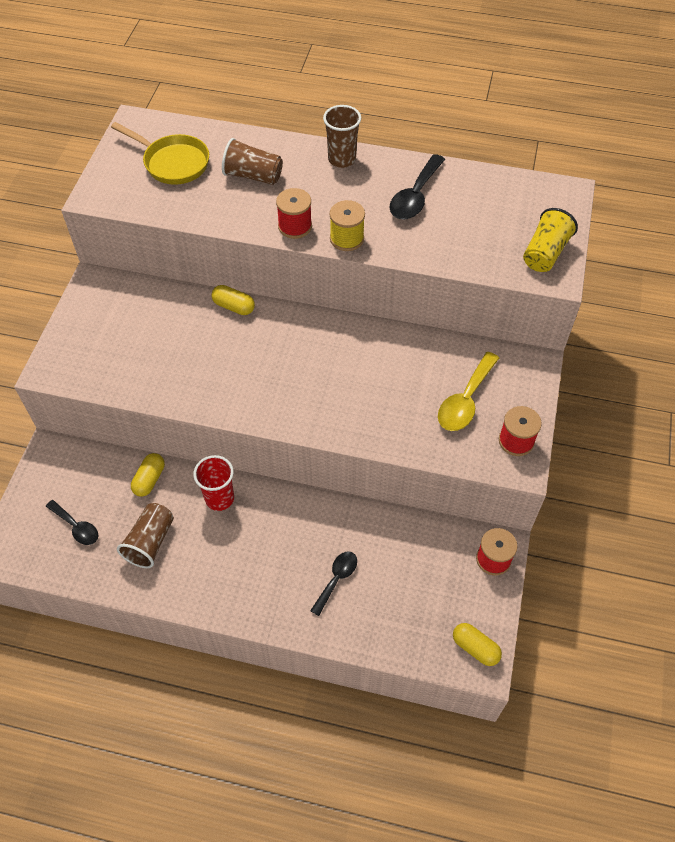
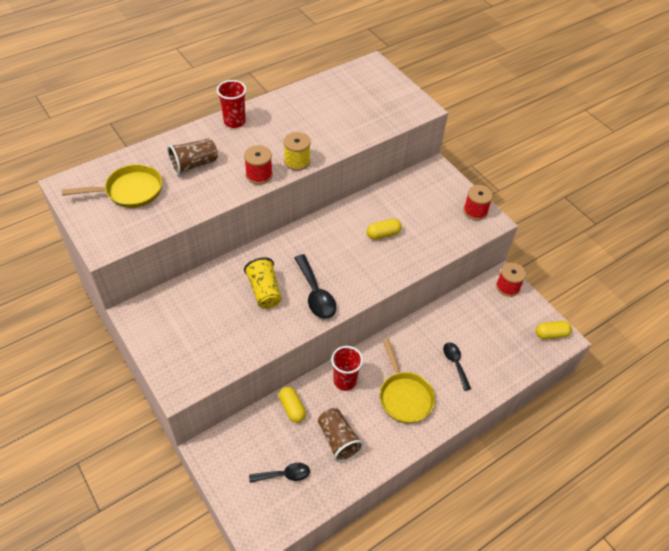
camera: 50 degrees left, 5 degrees down
yellow capsule [211,285,255,315] -> yellow capsule moved to [367,219,402,240]
brown cup [323,105,361,168] -> red cup [217,80,246,128]
black spoon [390,154,445,220] -> black spoon moved to [294,254,336,319]
yellow spoon [438,352,499,431] -> none
yellow cup [523,208,578,272] -> yellow cup moved to [244,257,282,309]
none -> yellow pan [380,338,435,423]

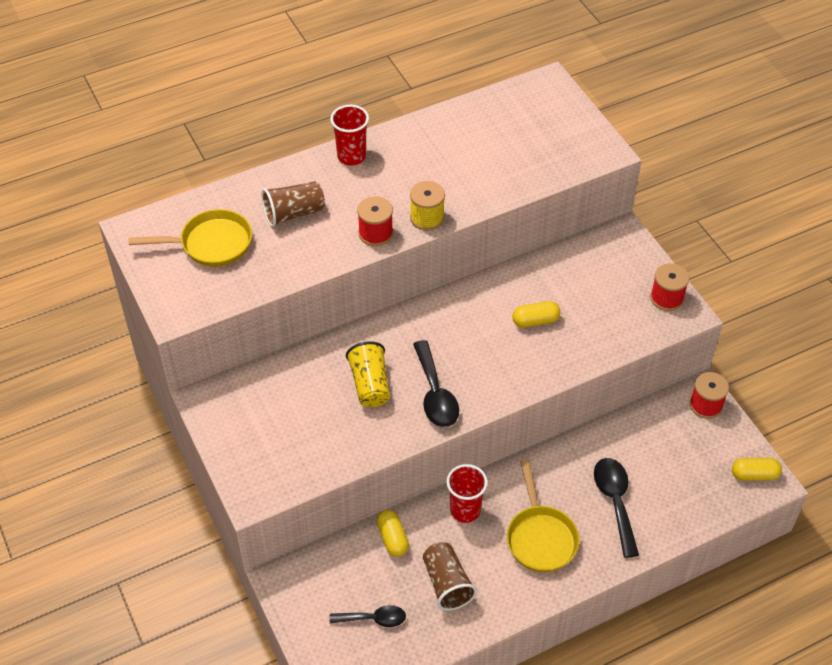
camera: 10 degrees right, 0 degrees up
black spoon [443,342,471,391] -> black spoon [594,458,639,558], size x1.53

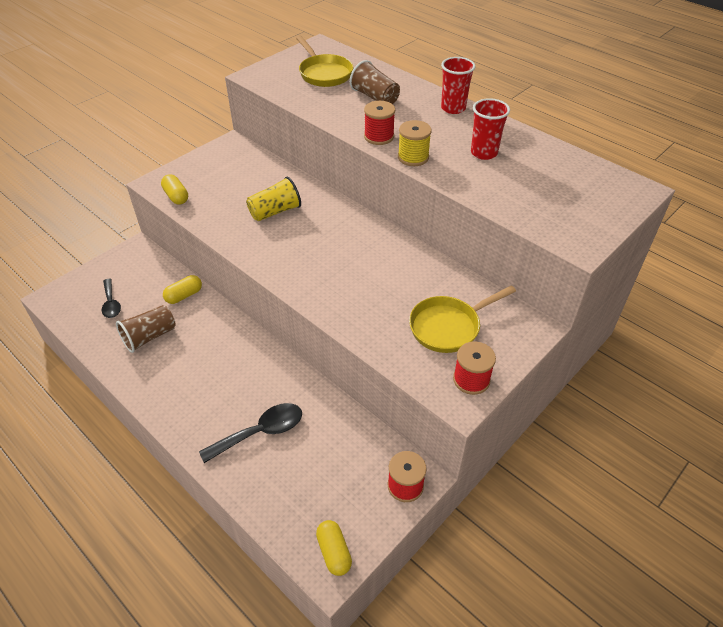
camera: 70 degrees right, 5 degrees down
black spoon [413,340,459,427] -> none
red cup [446,464,488,523] -> red cup moved to [471,98,510,160]
yellow pan [507,460,579,572] -> yellow pan moved to [409,285,516,353]
yellow capsule [512,301,560,328] -> yellow capsule moved to [161,174,188,205]

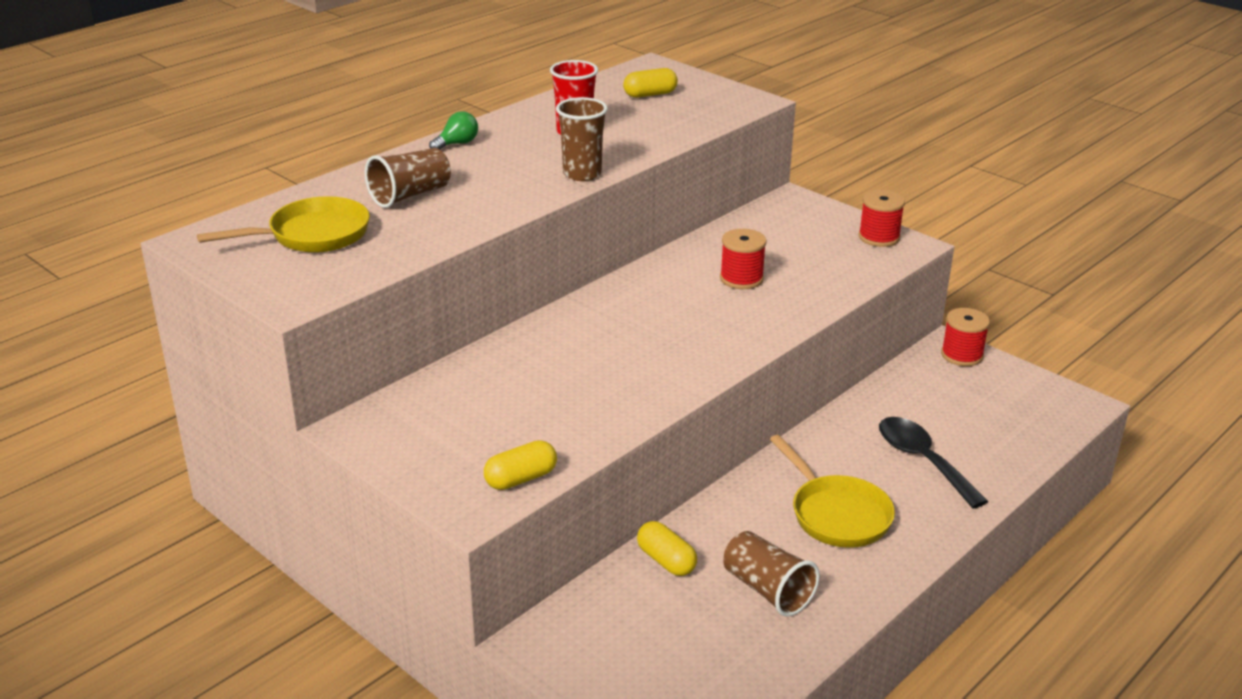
camera: 90 degrees left, 15 degrees down
black spoon [102,279,121,318] -> none
yellow cup [246,177,301,221] -> none
yellow capsule [316,520,352,576] -> yellow capsule moved to [623,68,678,98]
red spool [364,101,395,145] -> red spool moved to [720,229,767,289]
yellow spool [398,120,432,166] -> brown cup [556,97,608,181]
yellow pan [409,285,516,353] -> yellow pan moved to [770,435,895,548]
red cup [441,57,476,114] -> green light bulb [429,111,478,149]

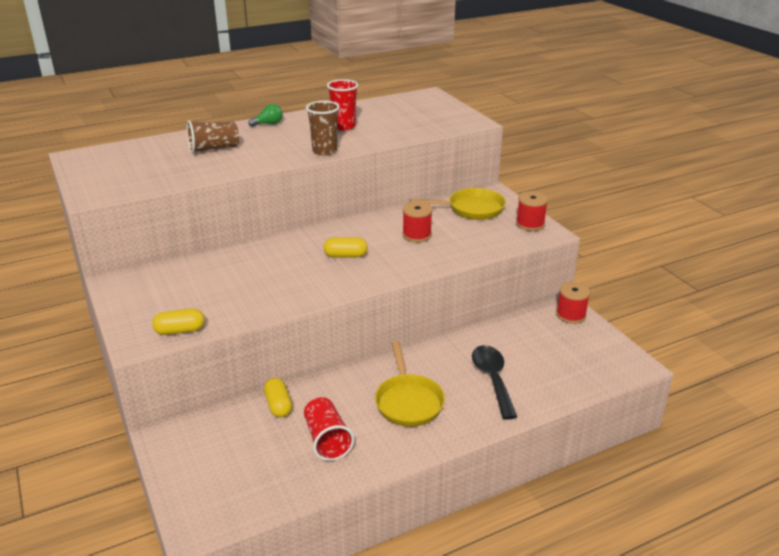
camera: 20 degrees right, 0 degrees up
yellow pan [197,196,370,252] -> yellow pan moved to [410,188,506,220]
yellow capsule [623,68,678,98] -> yellow capsule moved to [323,237,368,258]
brown cup [724,531,820,617] -> red cup [304,397,355,461]

